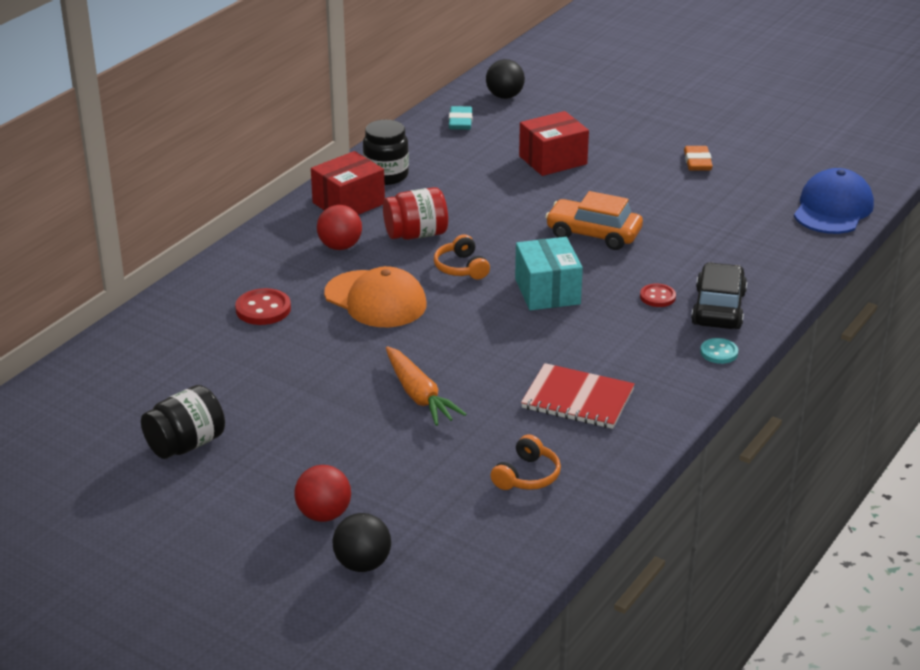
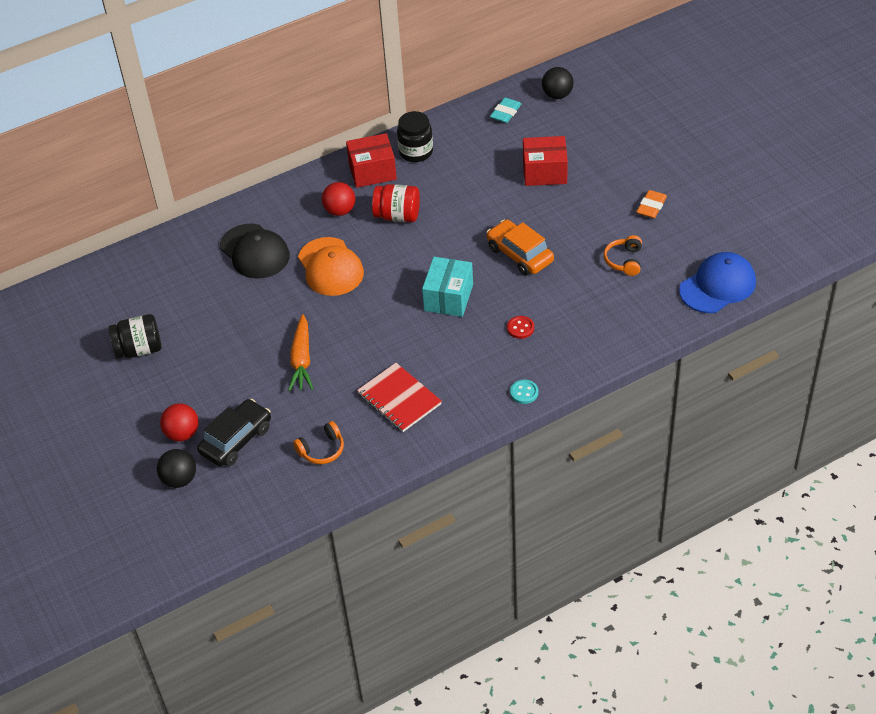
camera: 30 degrees right, 15 degrees up
red button [235,288,291,325] -> black cap [220,224,290,279]
orange headphones [434,234,490,280] -> orange headphones moved to [604,235,642,276]
black car [691,262,747,329] -> black car moved to [197,399,271,467]

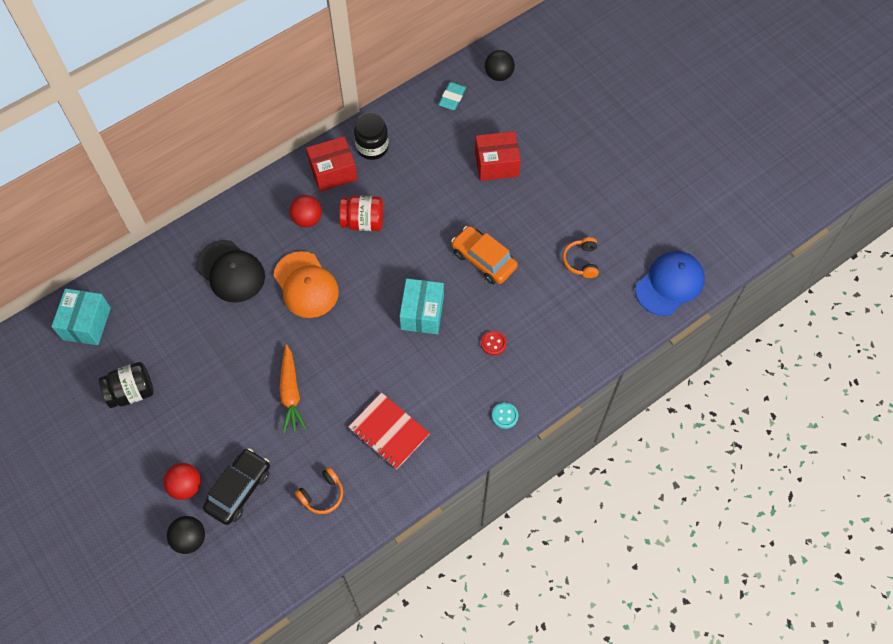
camera: 10 degrees left, 15 degrees up
orange eraser [637,190,667,218] -> none
none -> turquoise box [51,289,111,345]

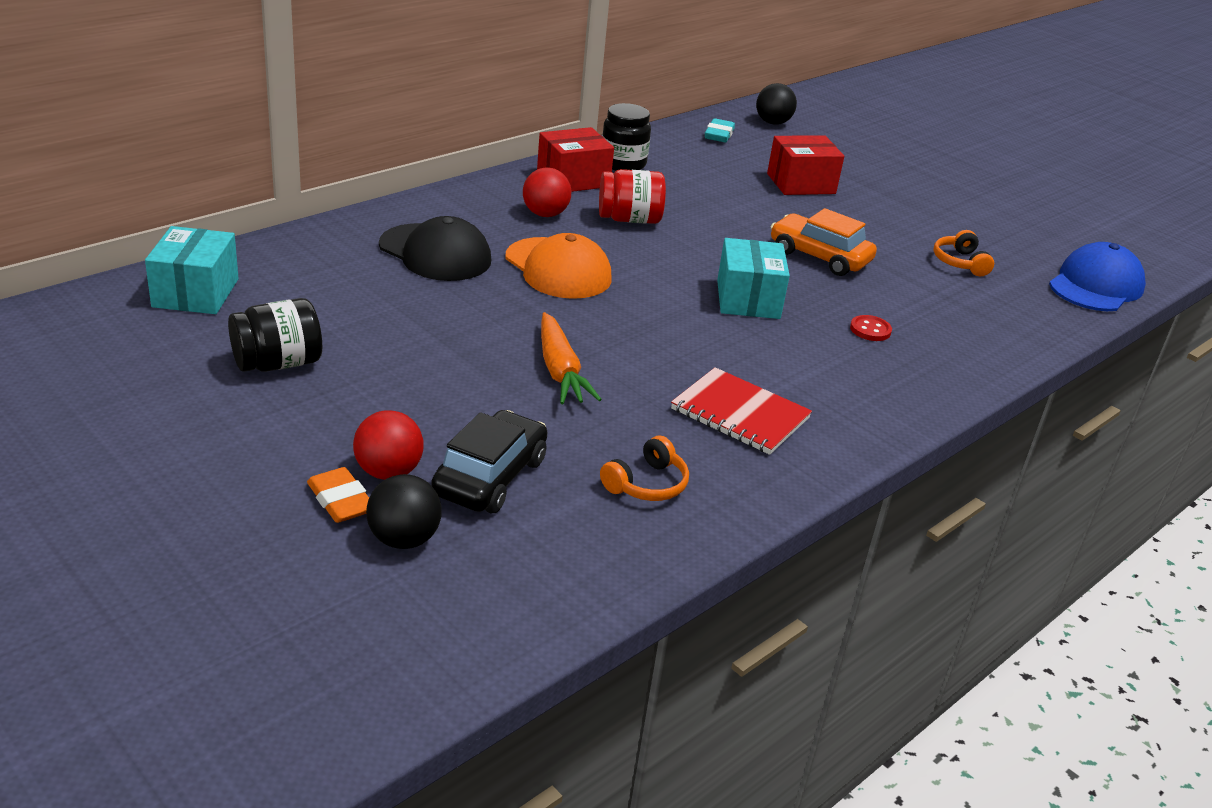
camera: 10 degrees left, 30 degrees down
turquoise button [492,403,518,429] -> none
none -> orange eraser [307,467,369,523]

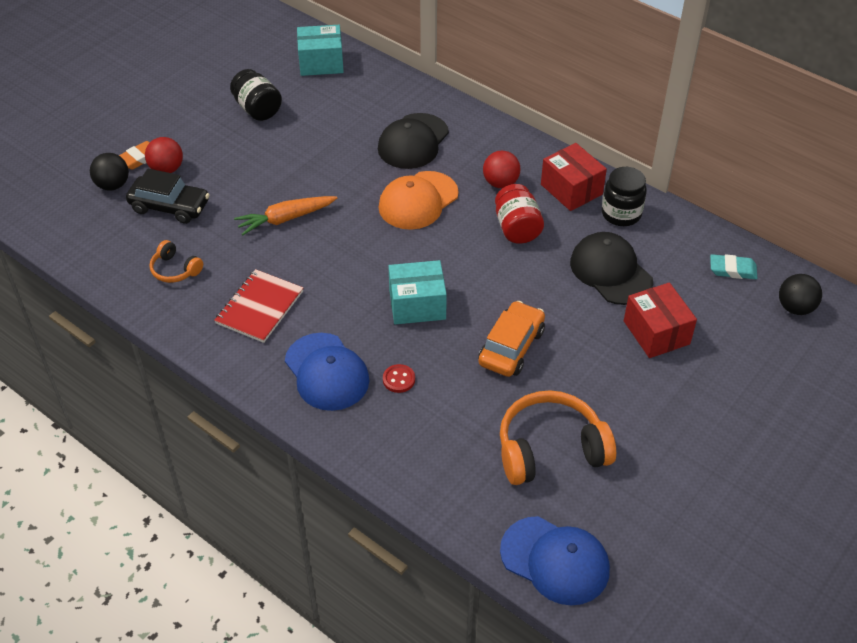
camera: 85 degrees right, 15 degrees up
orange headphones [933,230,994,276] -> orange headphones [500,390,616,485], size x1.96
none -> blue cap [285,333,370,411]
none -> black cap [570,232,653,305]

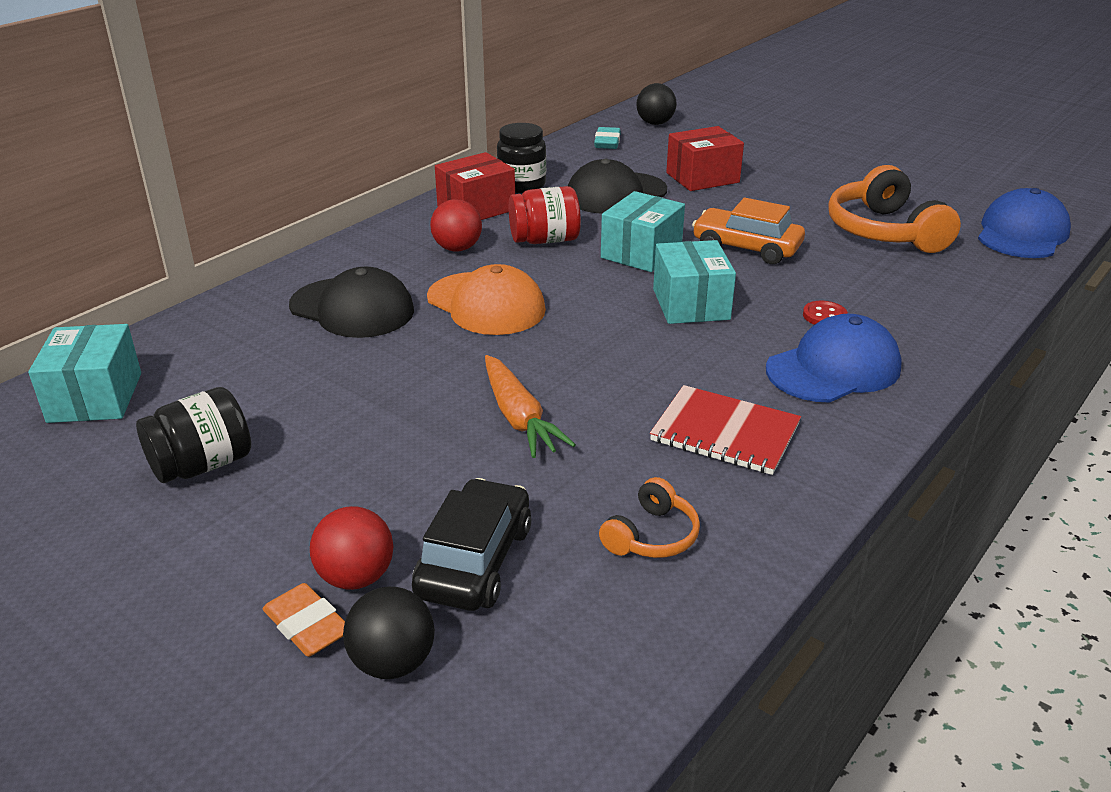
camera: 90 degrees left, 15 degrees down
none -> turquoise box [601,191,685,272]

